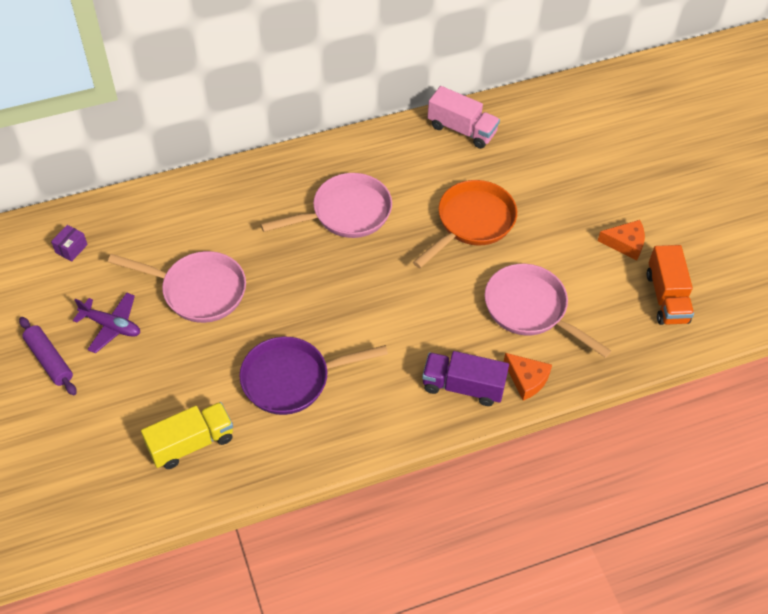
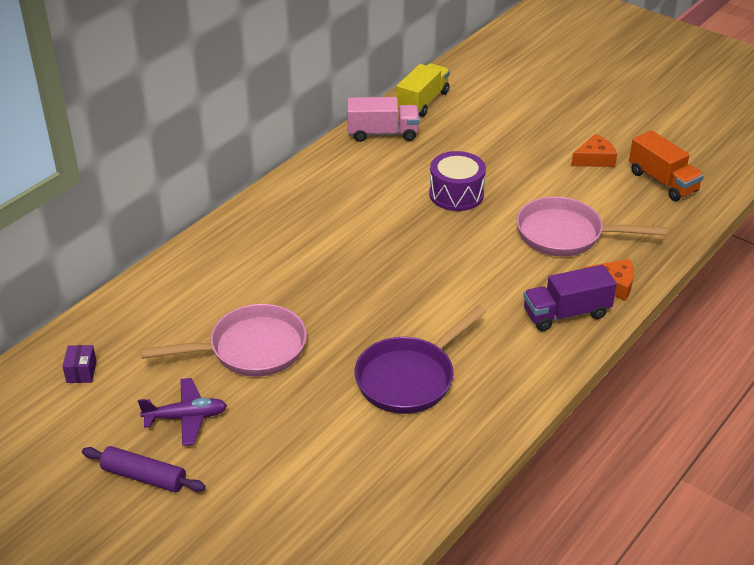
camera: 30 degrees left, 15 degrees down
yellow truck [141,402,233,469] -> yellow truck moved to [396,63,450,117]
pink pan [261,173,392,238] -> none
orange pan [413,180,517,268] -> purple drum [429,151,486,211]

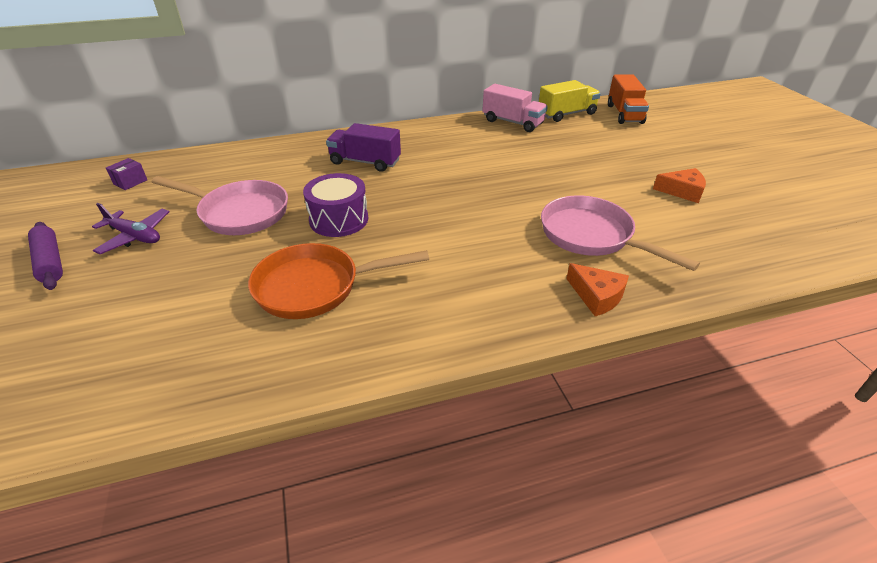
camera: 35 degrees right, 0 degrees up
purple pan [355,305,487,414] -> orange pan [248,243,429,319]
purple drum [429,151,486,211] -> purple drum moved to [303,173,368,237]
purple truck [523,265,617,331] -> purple truck moved to [326,123,401,172]
orange truck [629,130,704,201] -> orange truck moved to [608,75,649,124]

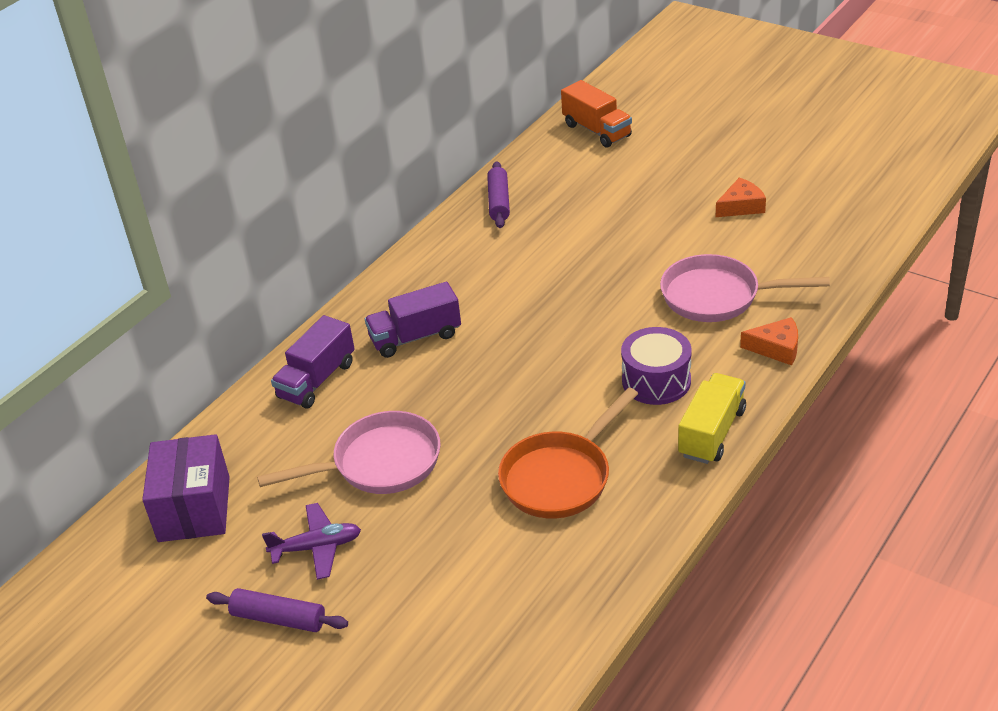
camera: 35 degrees left, 0 degrees up
purple box [106,158,147,190] -> purple box [142,434,230,542], size x2.36
purple drum [303,173,368,237] -> purple drum moved to [621,327,692,405]
pink truck [482,84,548,132] -> purple rolling pin [487,161,510,228]
yellow truck [539,80,601,122] -> yellow truck moved to [678,373,746,464]
none -> purple truck [271,315,355,409]

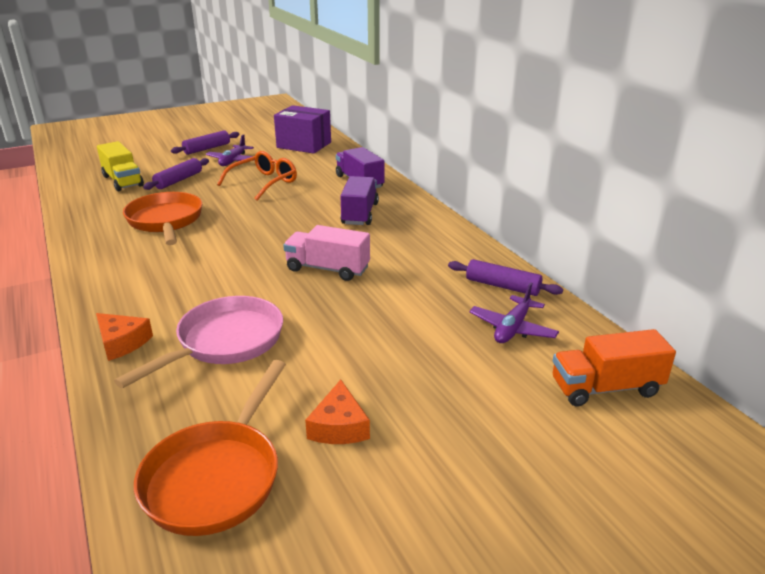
camera: 115 degrees right, 10 degrees down
pink pan [257,411,441,494] -> orange glasses [217,151,297,200]
purple drum [621,327,692,405] -> none
yellow truck [678,373,746,464] -> yellow truck moved to [97,141,144,191]
orange cheese [740,317,798,365] -> orange cheese turned 90 degrees counterclockwise [96,313,153,361]
none -> orange pan [134,360,286,536]
none -> purple rolling pin [143,158,209,190]
none -> pink truck [283,225,370,281]
none -> purple plane [469,282,559,343]

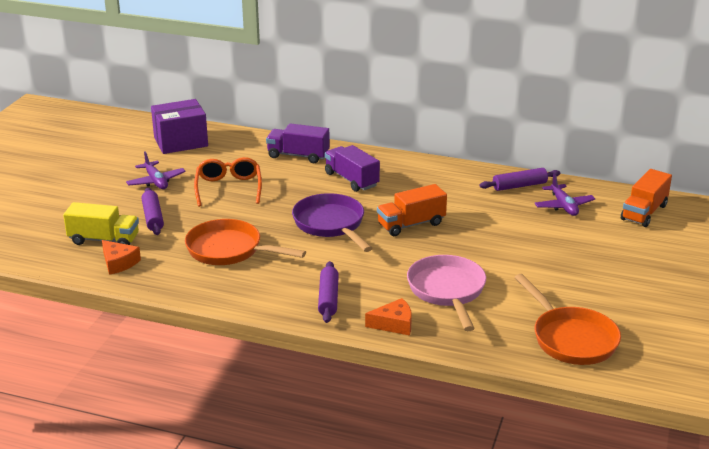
camera: 45 degrees left, 0 degrees up
purple rolling pin [171,130,240,155] -> purple rolling pin moved to [318,261,339,323]
pink truck [283,225,370,281] -> orange truck [377,184,447,236]
orange cheese [305,380,370,444] -> orange cheese moved to [102,240,141,275]
none -> purple pan [292,193,372,252]

